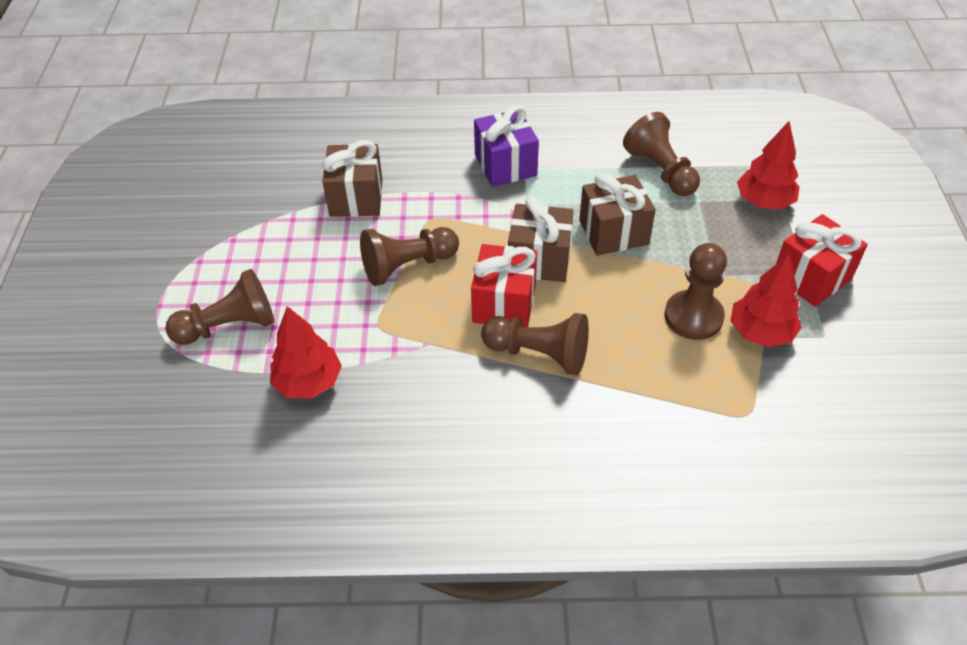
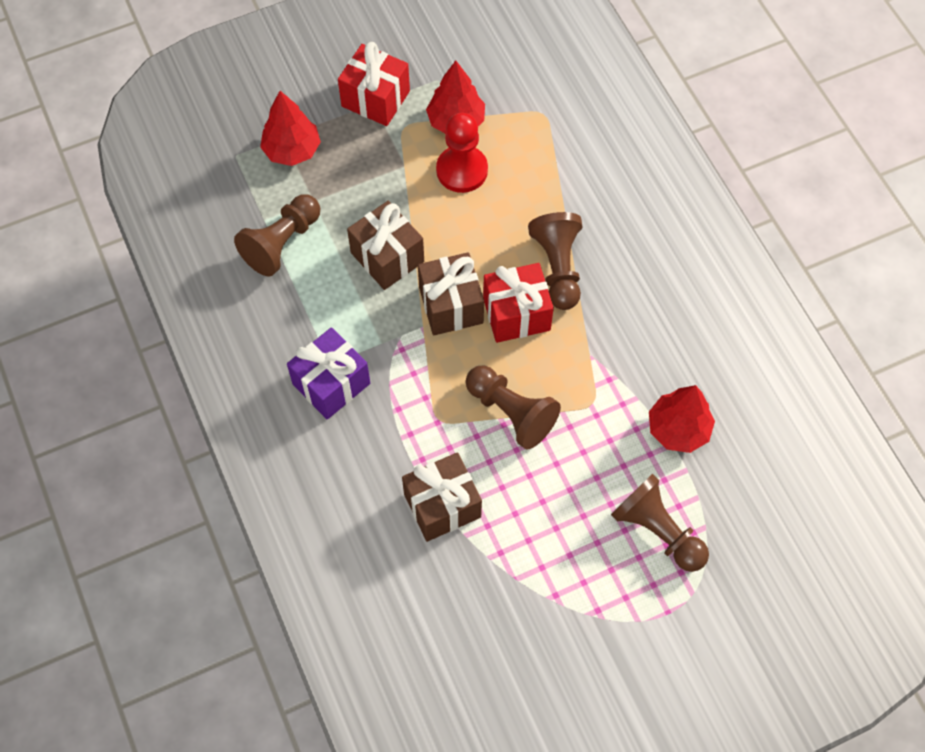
camera: 115 degrees left, 15 degrees up
brown pawn [664,243,727,340] -> red pawn [436,113,488,193]

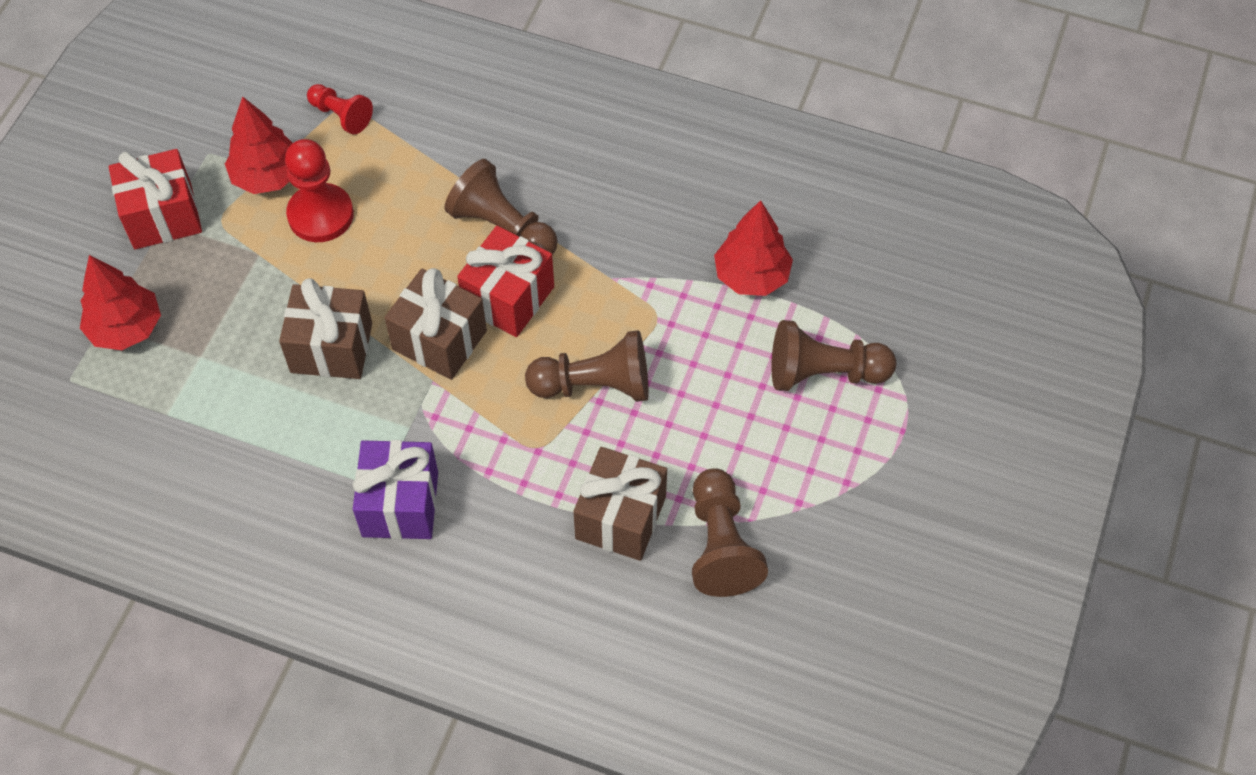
camera: 45 degrees left, 5 degrees down
brown pawn [234,194,320,277] -> brown pawn moved to [692,468,768,597]
none -> red pawn [307,84,373,134]

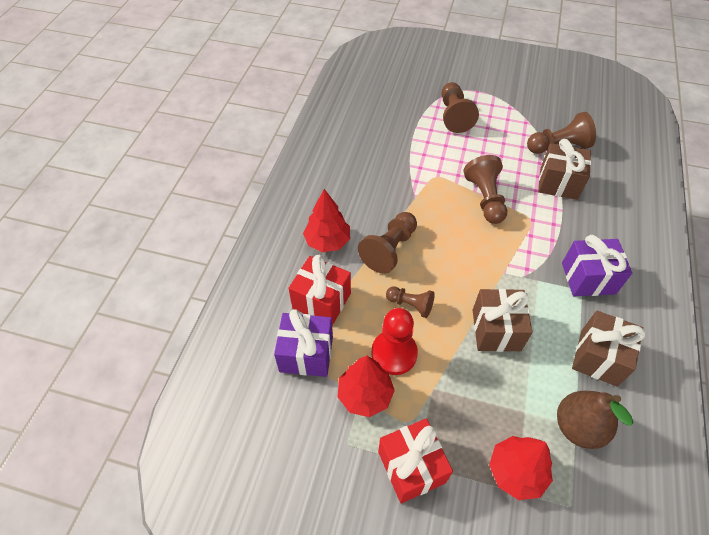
camera: 95 degrees left, 5 degrees down
red pawn [307,84,373,134] -> purple gift [274,309,333,377]
brown gift [385,268,487,380] -> brown gift moved to [572,311,645,386]
red gift [457,226,554,337] -> red gift moved to [289,255,351,325]
red tree [714,200,793,296] -> red tree moved to [303,189,350,252]
none -> brown pawn [386,286,435,318]
none -> brown pear [557,391,633,449]

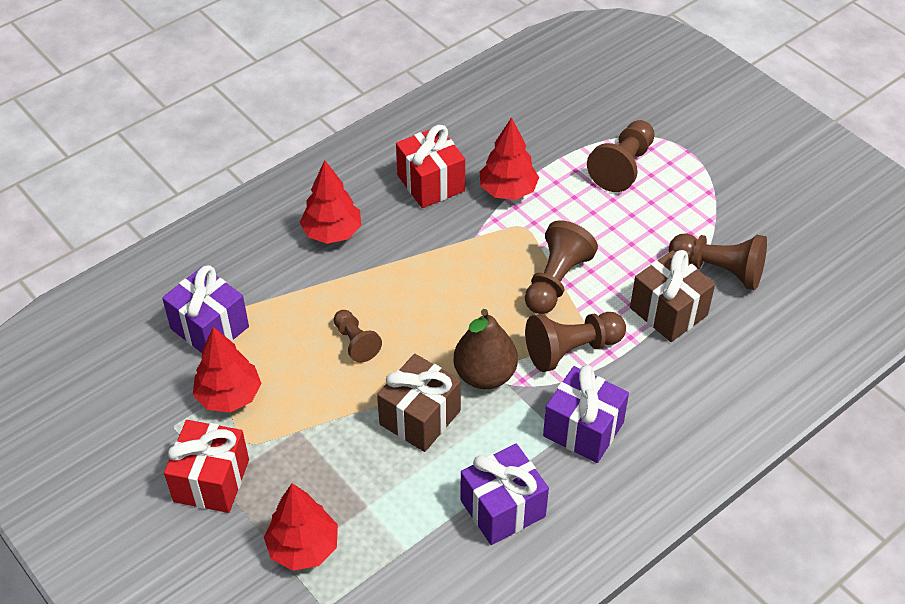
camera: 35 degrees right, 5 degrees down
red gift [289,255,351,325] -> red gift moved to [396,125,465,208]
brown pawn [358,212,417,274] -> brown pawn moved to [525,312,626,372]
red pawn [371,308,418,375] -> none
brown pear [557,391,633,449] -> brown pear moved to [453,309,518,389]
brown gift [572,311,645,386] -> purple gift [460,444,549,545]
none -> red tree [480,117,539,200]

